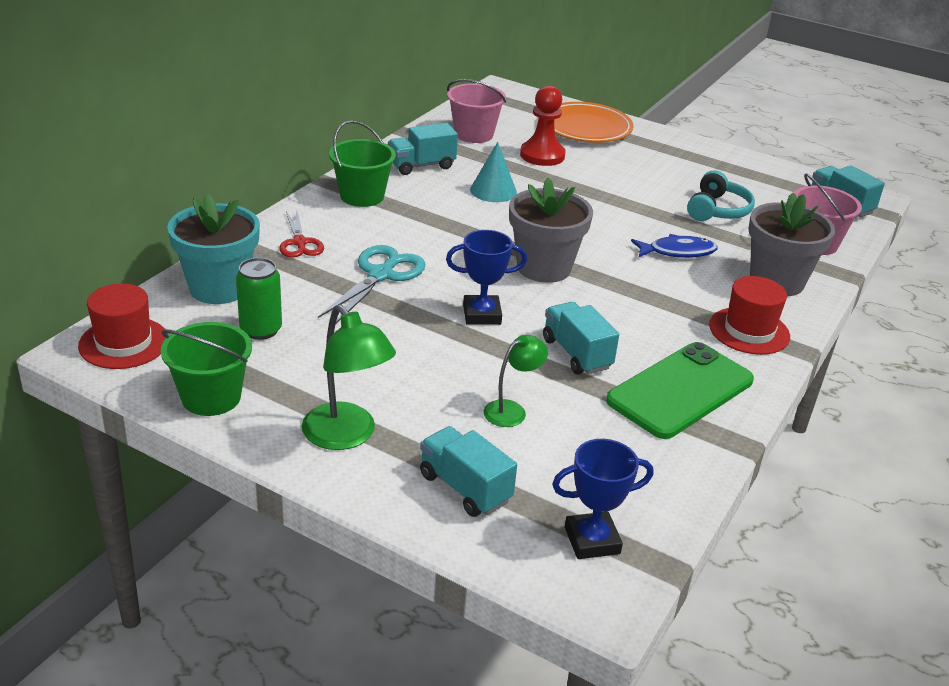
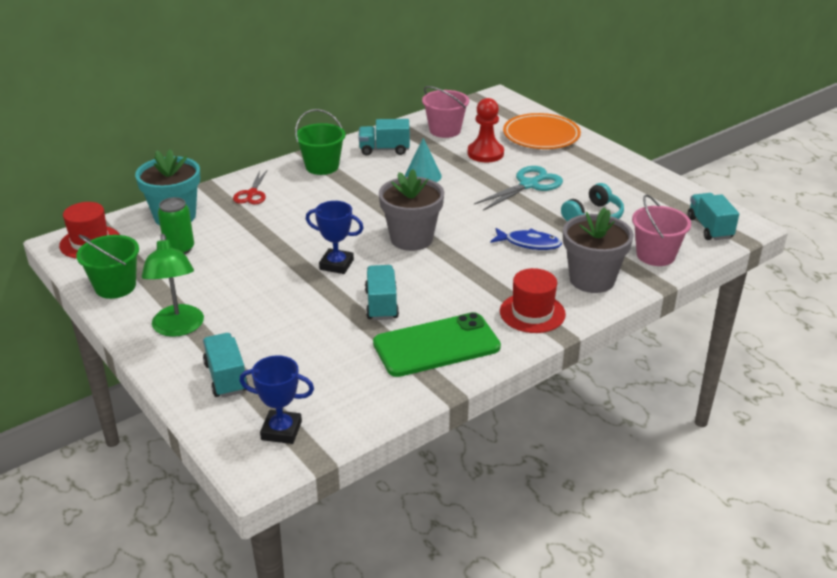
camera: 25 degrees right, 0 degrees up
turquoise scissors [318,245,426,323] -> turquoise scissors moved to [474,166,563,211]
green lamp [484,335,548,427] -> none

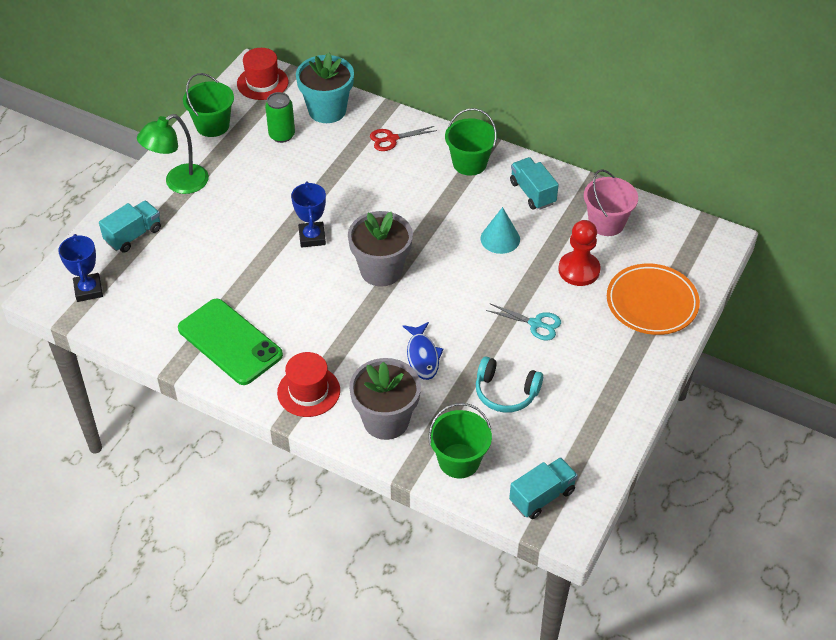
camera: 65 degrees right, 15 degrees up
turquoise truck [365,265,399,320] -> none
turquoise scissors [474,166,563,211] -> turquoise scissors [486,303,561,340], size x0.66
pink bucket [632,194,691,266] -> green bucket [428,403,492,478]

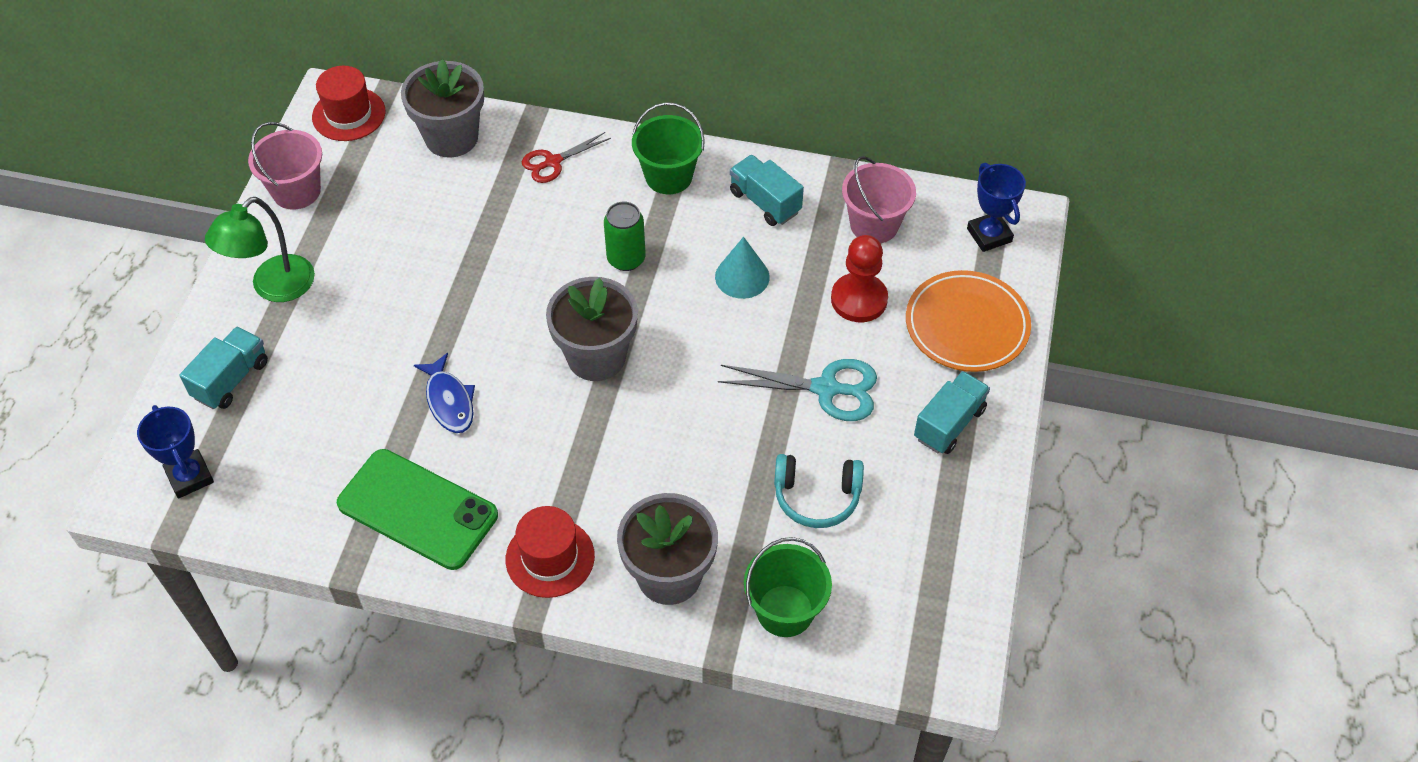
camera: 15 degrees left, 5 degrees up
green bucket [183,73,234,137] -> pink bucket [248,122,322,210]
green can [265,92,295,143] -> green can moved to [604,202,646,271]
blue trophy [291,182,326,247] -> blue trophy moved to [967,163,1026,252]
turquoise flower pot [296,53,354,123] -> grey flower pot [401,59,484,157]
blue fish [403,322,444,380] -> blue fish moved to [414,353,475,433]
turquoise scissors [486,303,561,340] -> turquoise scissors [718,359,877,421], size x1.52
turquoise truck [509,457,578,519] -> turquoise truck moved to [914,371,990,454]

